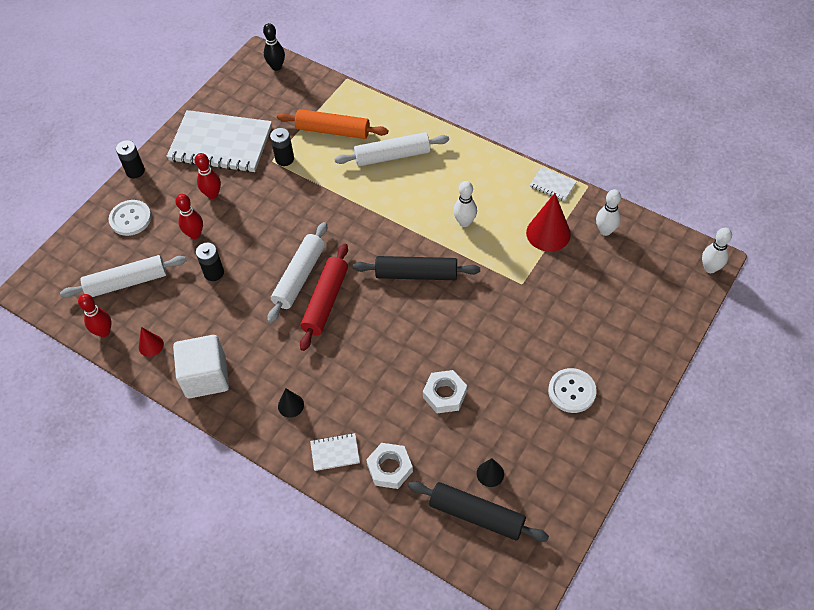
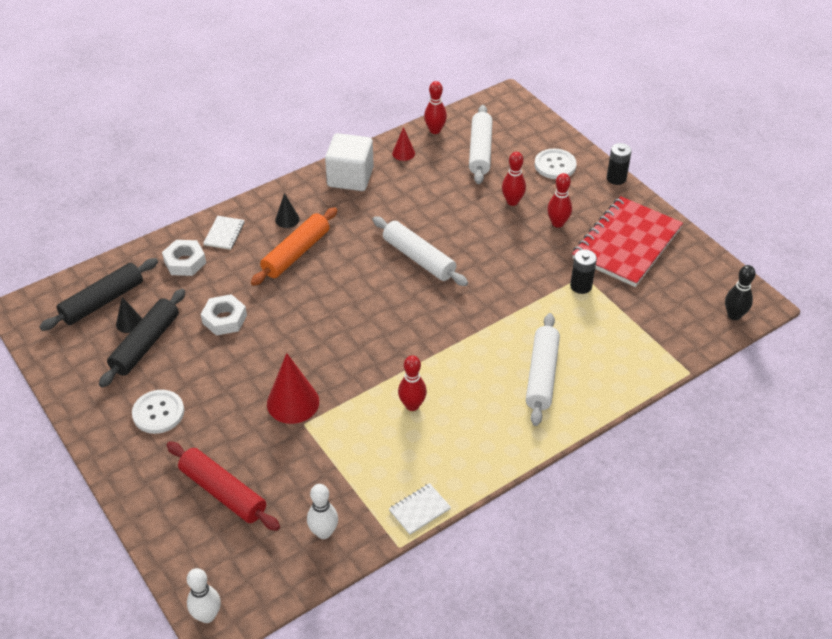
camera: 110 degrees right, 10 degrees down
white notebook [166,110,272,173] -> red notebook [572,196,683,287]
black battery [196,243,224,281] -> none
orange rolling pin [277,109,388,139] -> orange rolling pin moved to [251,207,338,286]
red rolling pin [300,243,348,351] -> red rolling pin moved to [166,442,280,531]
black rolling pin [353,256,480,280] -> black rolling pin moved to [99,289,185,388]
white bowling pin [453,181,477,227] -> red bowling pin [398,355,427,411]
red cone [526,193,571,252] -> red cone moved to [267,353,319,424]

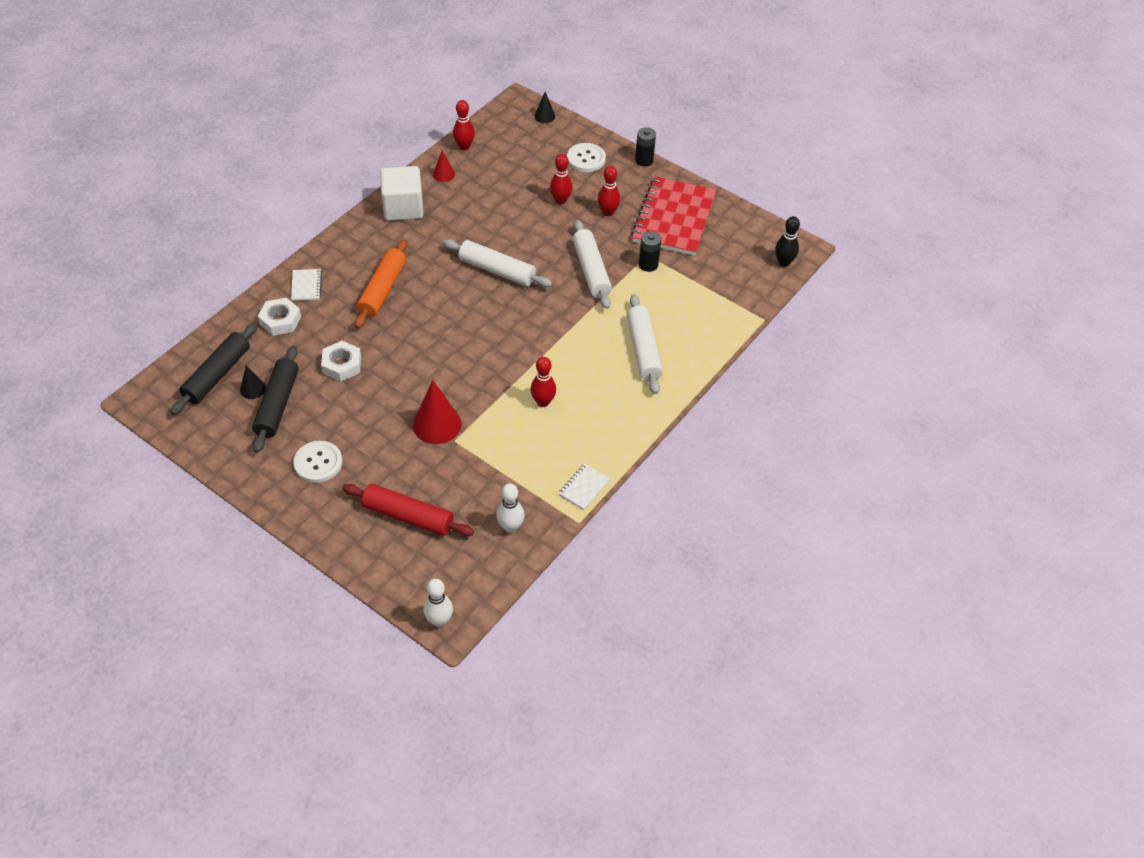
camera: 20 degrees left, 5 degrees up
black cone [275,193,300,228] -> black cone moved to [534,92,555,123]
white rolling pin [469,105,493,184] -> white rolling pin moved to [573,220,612,309]

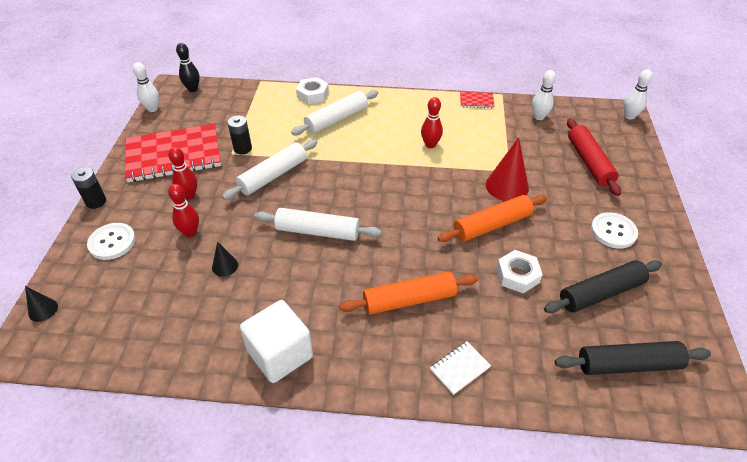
camera: 120 degrees left, 5 degrees down
black cone [240,365,266,399] -> black cone moved to [212,241,238,277]
white nut [258,298,301,336] -> white nut moved to [296,77,329,104]
red cone [433,150,455,182] -> none
white rolling pin [443,240,552,287] -> white rolling pin turned 75 degrees counterclockwise [254,208,381,241]
red bowling pin [453,100,475,150] -> none
white notebook [559,464,610,510] -> red notebook [460,92,495,108]
none -> white bowling pin [133,62,159,112]
none -> orange rolling pin [437,195,547,242]

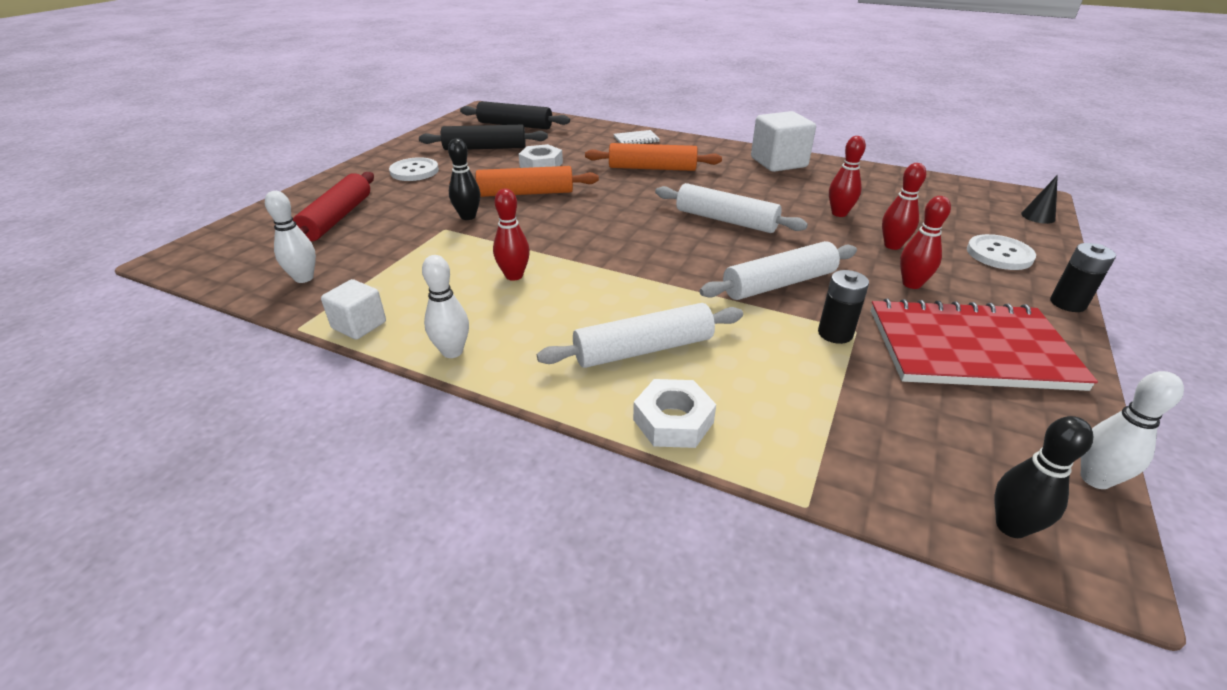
camera: 160 degrees left, 10 degrees down
black cone [212,241,238,277] -> red bowling pin [829,136,866,217]
red notebook [460,92,495,108] -> white cube [321,279,386,340]
red cone [486,137,529,201] -> black bowling pin [448,138,480,220]
white bowling pin [624,69,653,120] -> white bowling pin moved to [422,255,469,358]

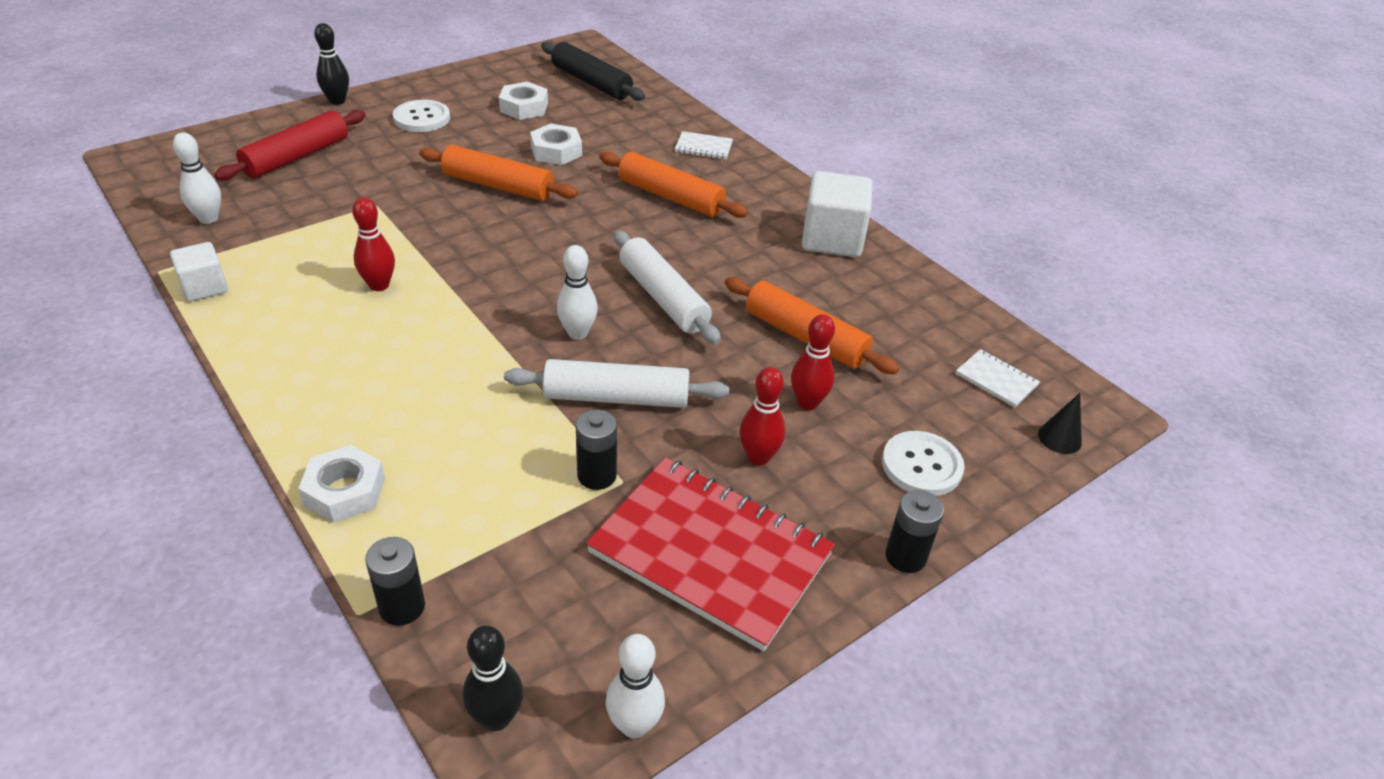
camera: 25 degrees right, 5 degrees up
black rolling pin [419,125,548,150] -> white nut [499,82,548,120]
white bowling pin [422,255,469,358] -> white bowling pin moved to [557,245,598,340]
black bowling pin [448,138,480,220] -> black bowling pin moved to [314,23,349,105]
white rolling pin [537,303,743,368] -> none
red bowling pin [829,136,866,217] -> orange rolling pin [725,277,899,374]
none -> black battery [365,537,425,626]
none -> white notebook [956,349,1040,407]

